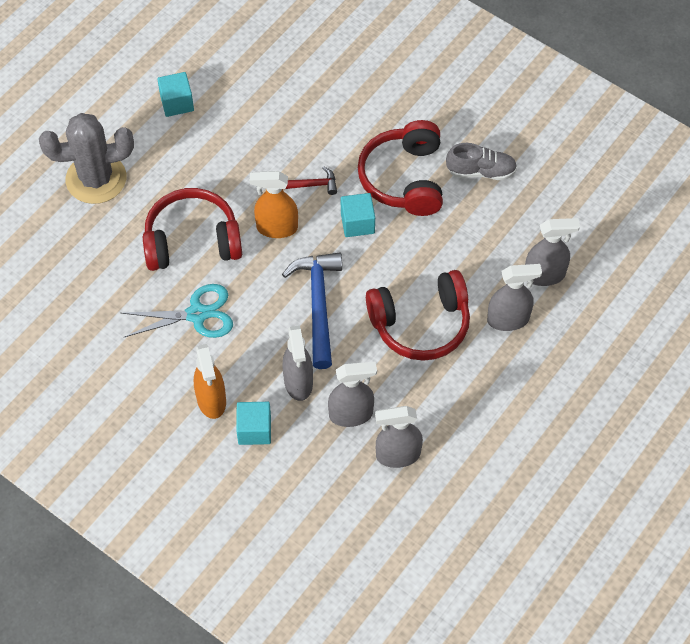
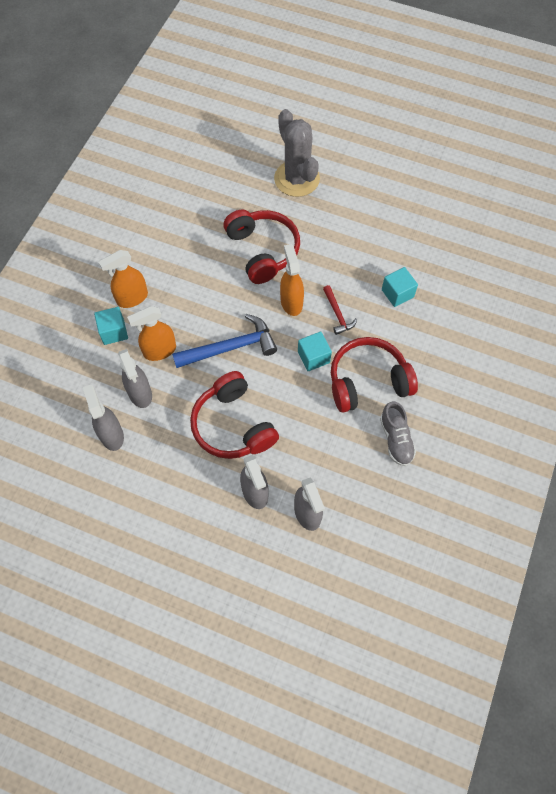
camera: 75 degrees right, 5 degrees up
turquoise scissors [121,284,233,338] -> none
turquoise cube [157,72,194,117] -> turquoise cube moved to [382,267,418,307]
grey spray bottle [282,325,313,401] -> orange spray bottle [127,306,176,361]

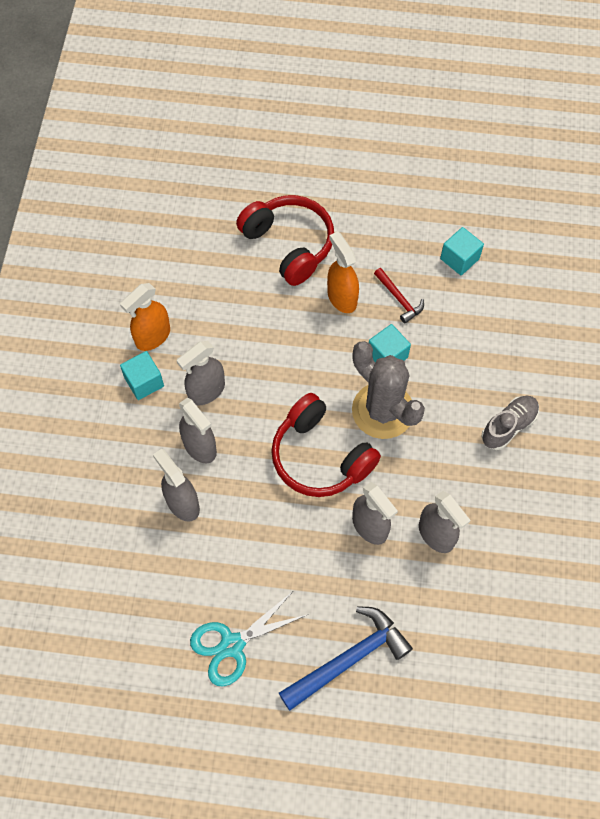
camera: 15 degrees left, 0 degrees up
orange spray bottle [127,306,176,361] -> grey spray bottle [177,341,225,405]
blue hammer [172,314,277,368] -> blue hammer moved to [279,606,413,711]
grey cactus [274,109,320,197] -> grey cactus moved to [352,341,425,439]
red headphones [331,337,418,412] -> none
grey shoe [380,401,416,466] -> grey shoe turned 105 degrees counterclockwise [481,396,539,450]
none -> turquoise scissors [190,591,309,686]

